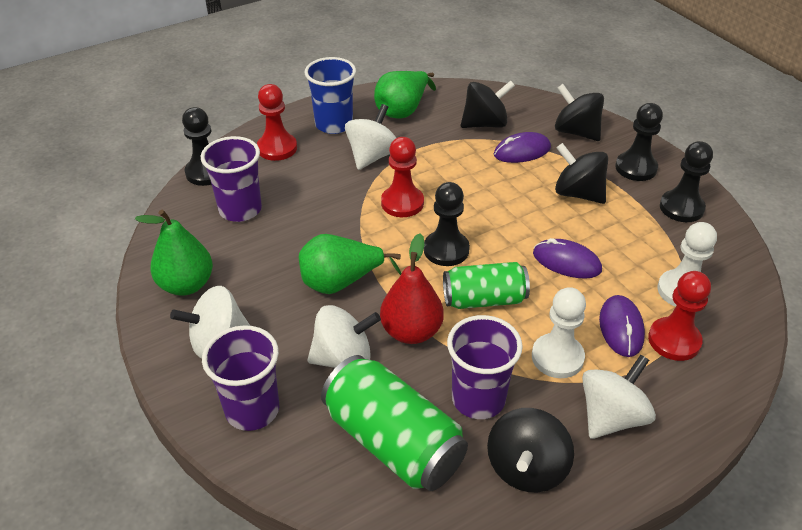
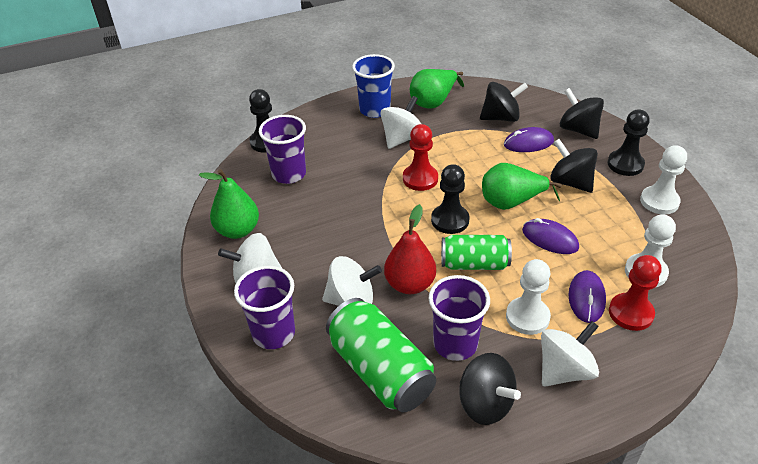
camera: 10 degrees right, 0 degrees up
red pawn [257,84,297,161] -> none
green pear [299,234,402,294] -> green pear moved to [482,163,562,210]
black spinning top [487,408,574,492] -> black spinning top turned 75 degrees counterclockwise [460,353,521,425]
black pawn [660,141,713,222] -> white pawn [640,145,687,215]

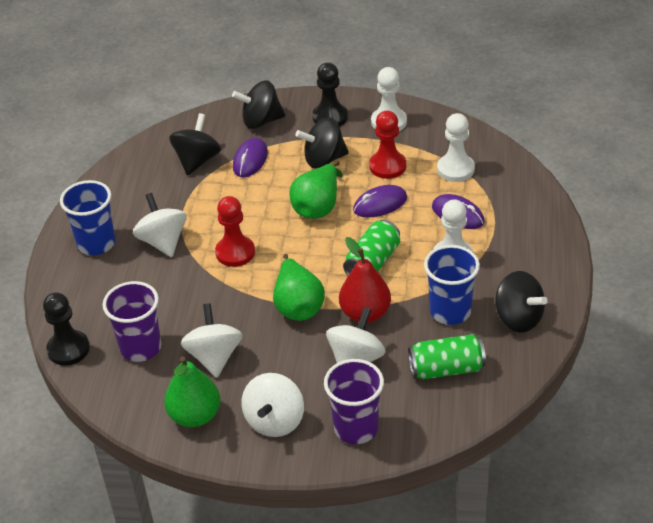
camera: 60 degrees left, 0 degrees up
green can [326,298,436,413] -> green can [408,334,486,379], size x0.66
green pear [410,69,464,109] -> green pear moved to [273,254,325,321]
purple cup [428,275,490,361] -> blue cup [424,245,480,325]
black pawn [431,164,469,234] -> none
black spinning top [460,353,521,425] -> black spinning top turned 60 degrees clockwise [495,271,548,332]
white spinning top [541,321,599,387] -> white spinning top moved to [181,303,243,378]
red pawn [609,255,662,331] -> red pawn moved to [369,111,406,179]

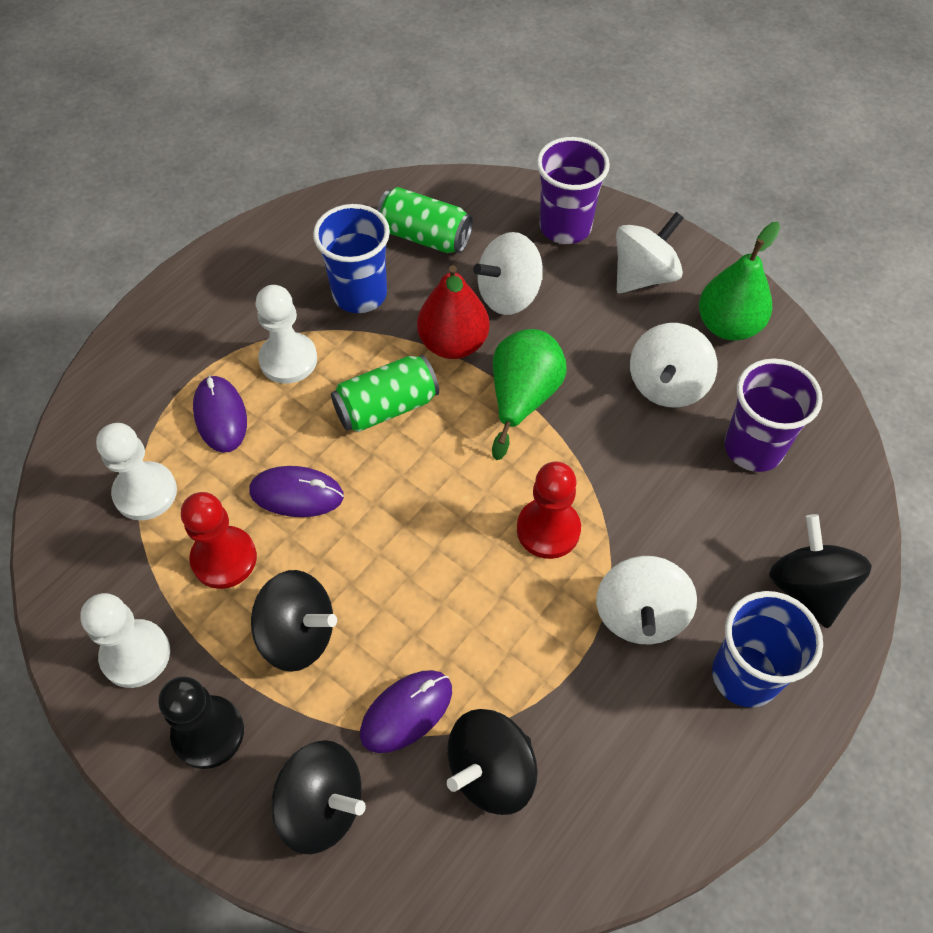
camera: 150 degrees left, 15 degrees up
black pawn [43,292,90,366] -> none
green pear [289,161,343,219] -> none
black spinning top [495,271,548,332] -> black spinning top moved to [769,514,872,628]

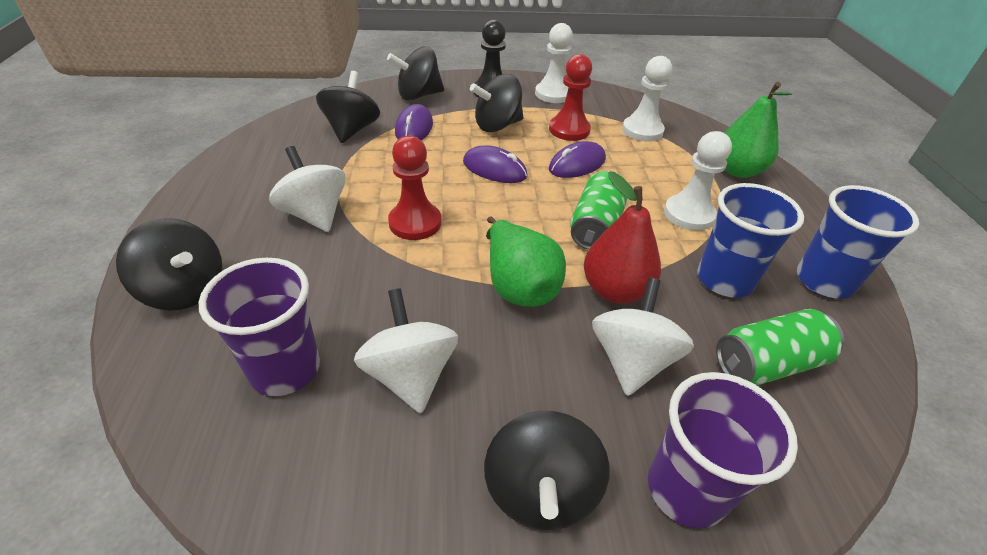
camera: 135 degrees right, 15 degrees down
purple mouse [193,375,247,453] -> purple mouse moved to [463,146,528,183]
white spinning top [616,212,684,294] -> black spinning top [484,411,610,530]
green pear [699,222,780,341] -> green pear moved to [724,82,792,178]
blue cup [712,591,823,708] -> blue cup moved to [797,185,919,299]

